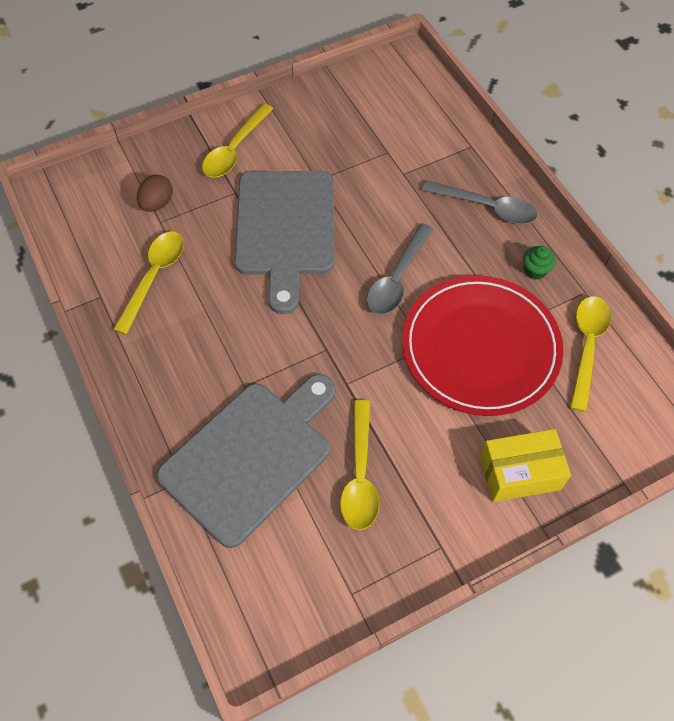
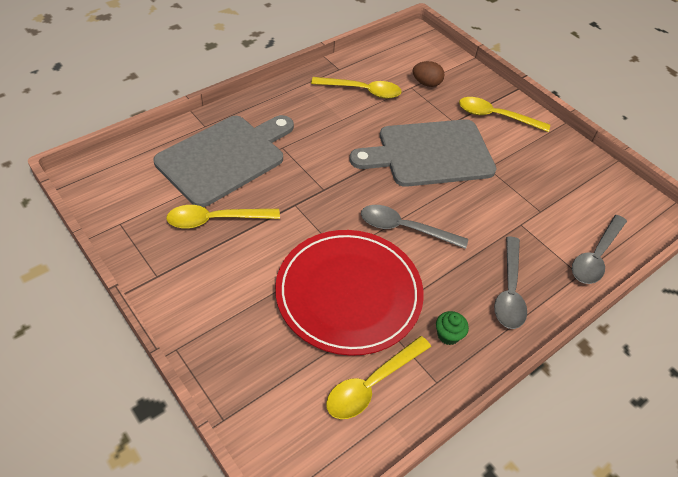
camera: 75 degrees right, 10 degrees down
grey cutting board [157,374,336,548] -> grey cutting board turned 75 degrees counterclockwise [153,115,294,207]
yellow box [480,429,571,502] -> none
yellow spoon [570,296,611,412] -> yellow spoon turned 135 degrees clockwise [326,336,431,419]
none -> grey spoon [572,215,627,284]

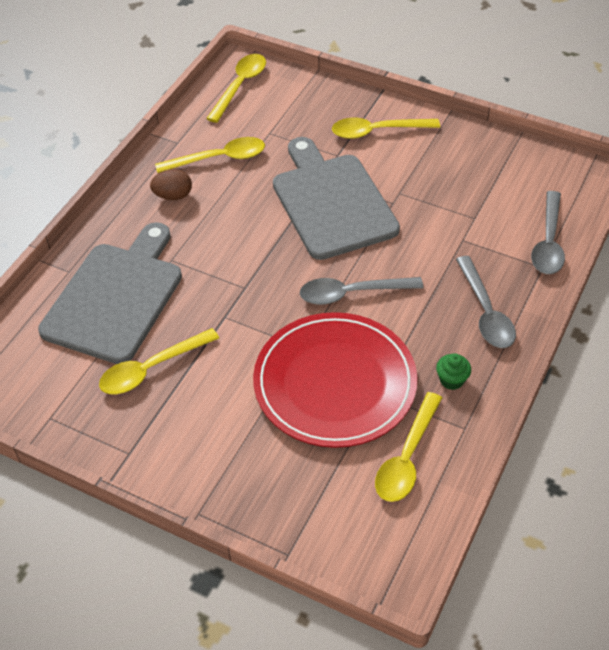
camera: 20 degrees left, 0 degrees up
grey cutting board [350,119,496,187] -> grey cutting board turned 105 degrees clockwise [273,137,400,260]
brown egg [413,61,445,87] -> brown egg moved to [150,169,192,200]
none -> yellow spoon [206,54,266,123]

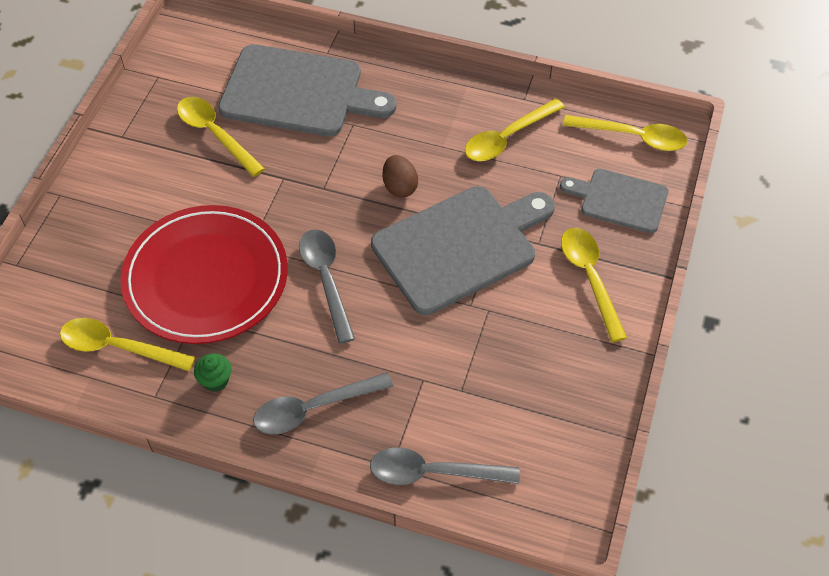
camera: 80 degrees right, 5 degrees up
brown egg [150,169,192,200] -> brown egg moved to [383,155,418,198]
yellow spoon [155,137,265,173] -> yellow spoon turned 75 degrees clockwise [465,99,565,161]
none -> grey cutting board [560,169,668,233]

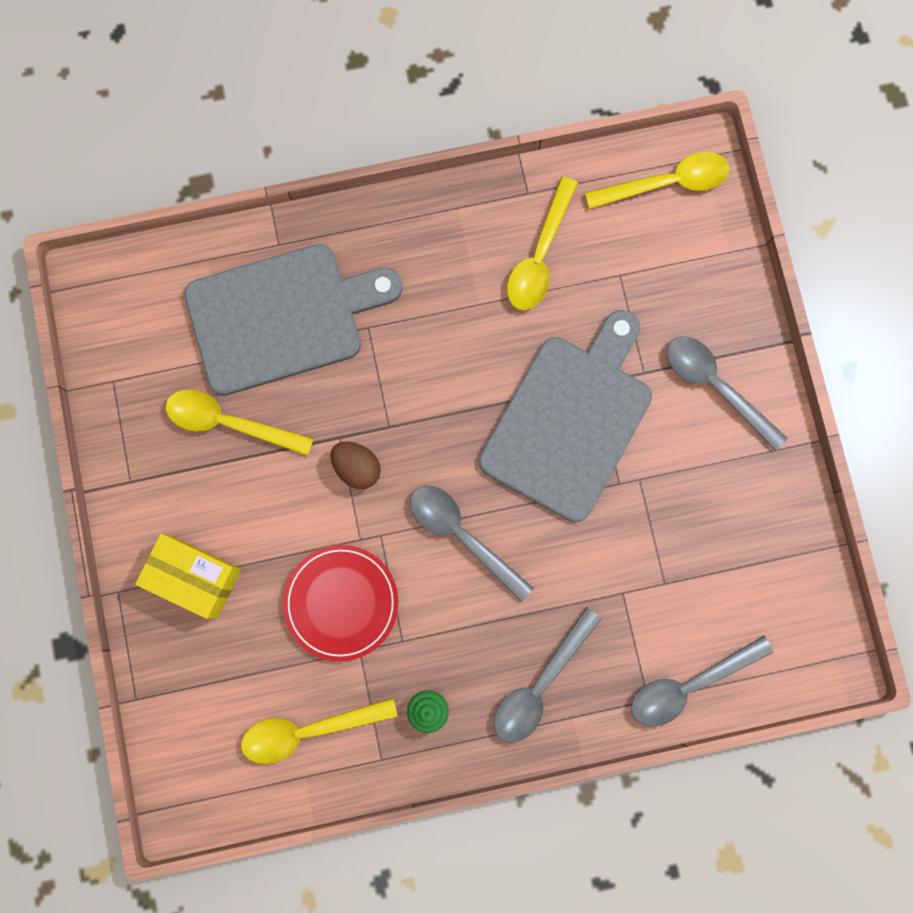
camera: 30 degrees left, 25 degrees up
red plate [120,205,288,344] -> red plate [283,545,398,662], size x0.61
brown egg [383,155,418,198] -> brown egg moved to [330,442,381,489]
grey cutting board [560,169,668,233] -> none
yellow spoon [561,228,627,342] -> grey spoon [667,336,787,451]
none -> yellow box [135,534,241,619]

